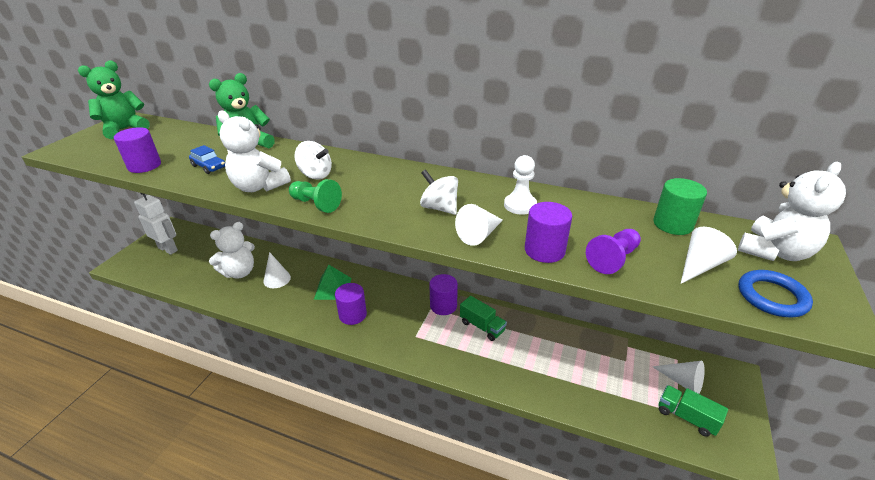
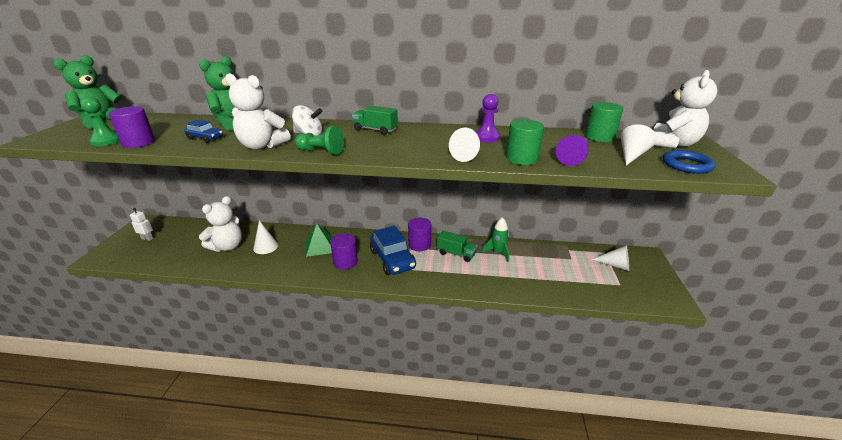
camera: 15 degrees left, 5 degrees down
white robot [134,193,178,255] -> white robot [130,208,153,241], size x0.54
white spinning top [420,169,458,215] -> none
white pawn [504,155,537,215] -> purple pawn [476,94,500,142]
purple cylinder [525,202,572,263] -> green cylinder [506,119,544,165]
green truck [659,385,728,437] -> green truck moved to [352,105,398,135]
none -> green pawn [80,97,119,146]
none -> blue car [370,226,416,275]
none -> green rocket [482,217,509,262]

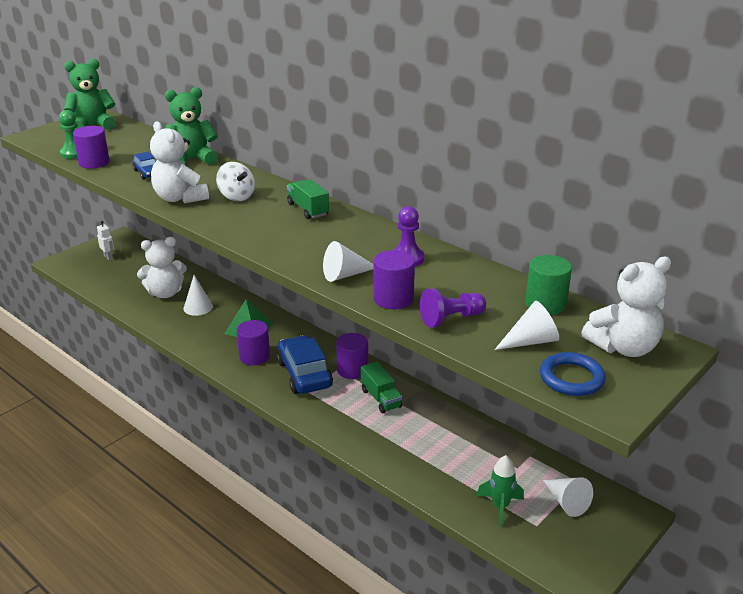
camera: 35 degrees right, 0 degrees up
green pawn [295,126,344,155] -> none
blue car [370,226,416,275] -> blue car turned 150 degrees clockwise [276,335,333,394]
green rocket [482,217,509,262] -> green rocket moved to [477,455,524,527]
green cylinder [506,119,544,165] -> purple cylinder [374,250,415,309]

